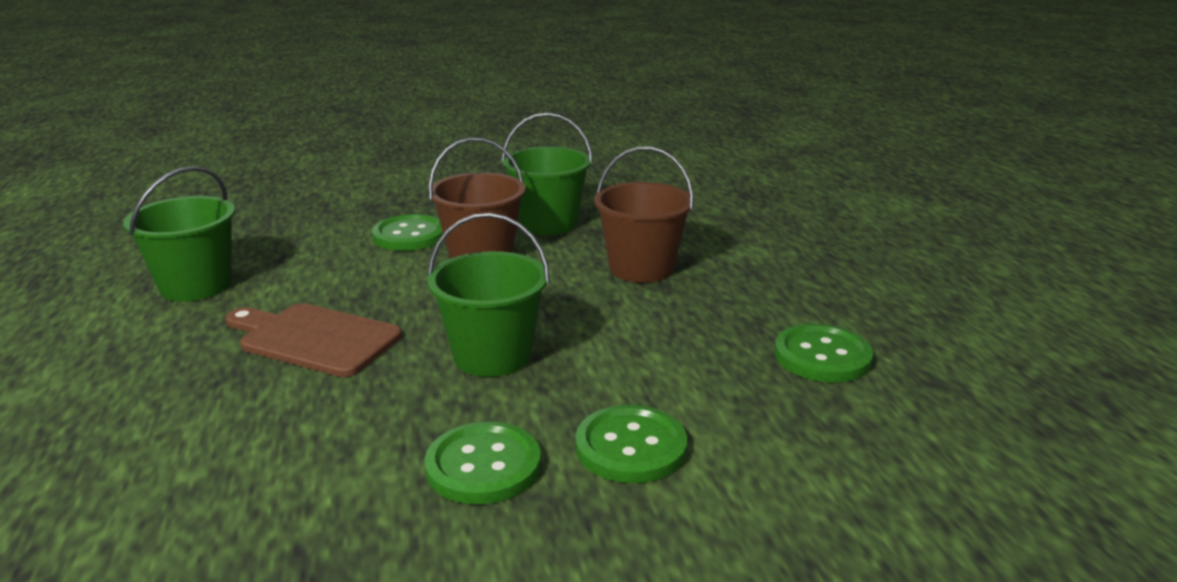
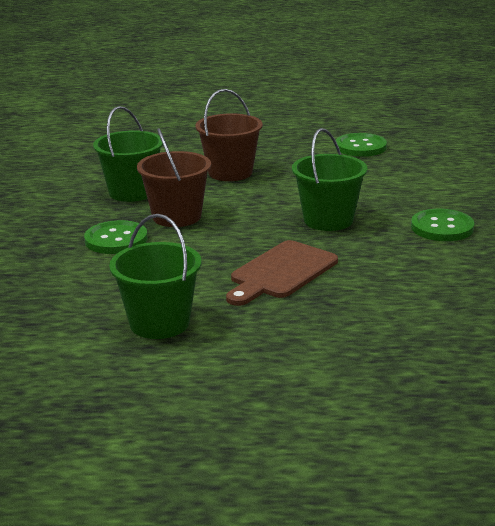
camera: 75 degrees left, 0 degrees up
green button [575,405,687,483] -> none

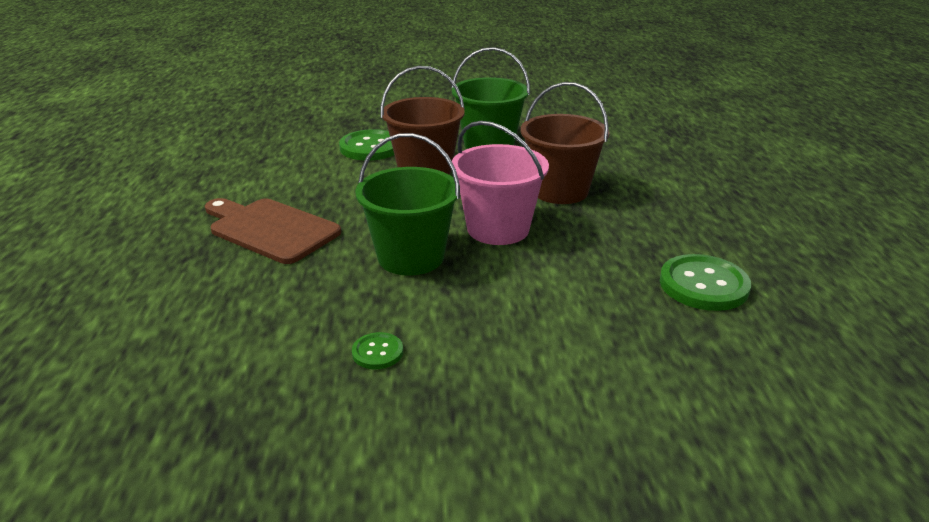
camera: 85 degrees right, 5 degrees up
green bucket [109,214,202,339] -> none
green button [411,209,474,241] -> green button [352,332,403,369], size x0.52
none -> pink bucket [452,121,549,245]

